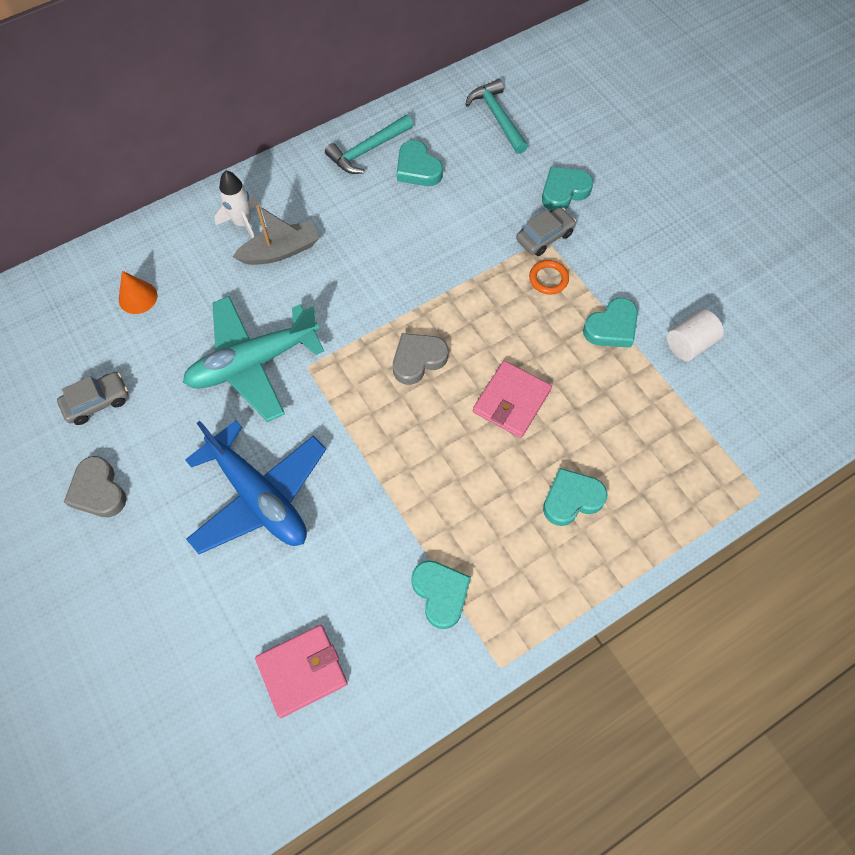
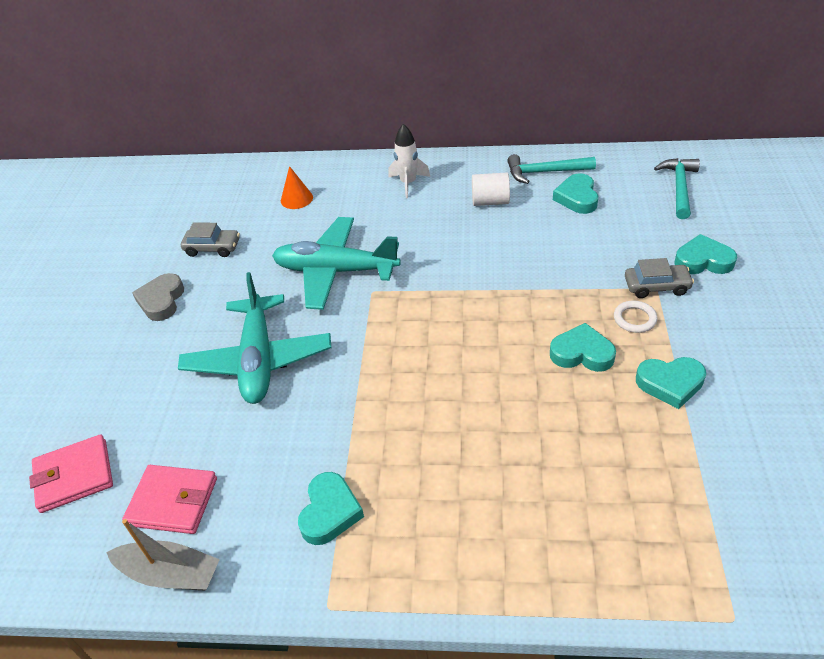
camera: 40 degrees right, 20 degrees down
blue plane [185,420,326,554] -> turquoise plane [178,272,331,404]
grey boat [233,205,319,265] -> grey boat moved to [106,519,220,591]
grey heart [393,333,448,385] -> none
pink wallet [473,361,552,438] -> pink wallet moved to [29,434,113,513]
orange ring [529,260,569,294] -> white ring [614,301,657,333]
turquoise heart [543,468,608,526] -> turquoise heart moved to [550,323,616,372]
white cylinder [667,309,724,361] -> white cylinder moved to [472,172,510,206]

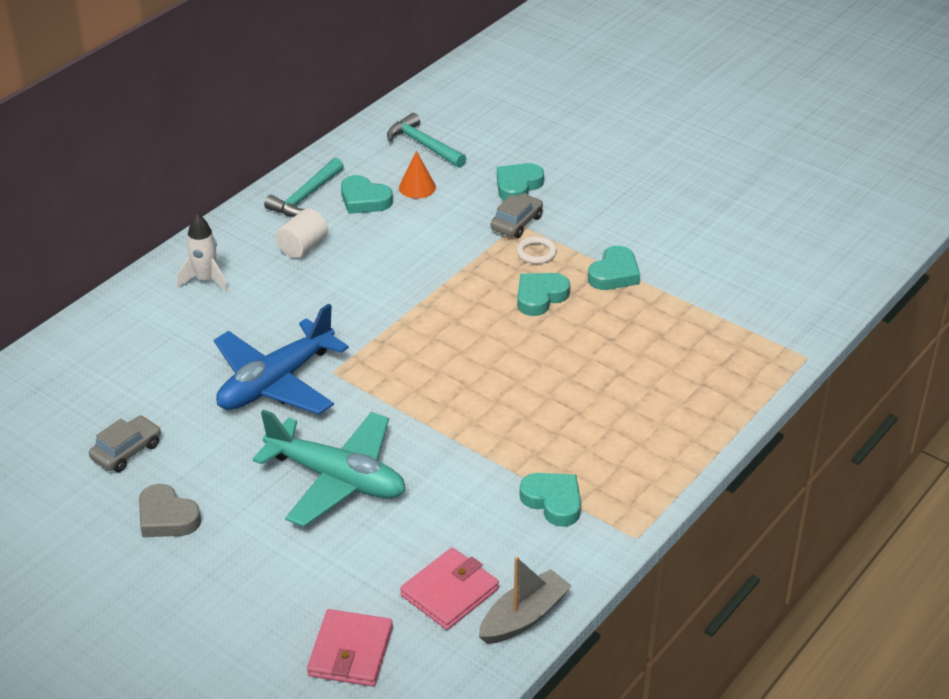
camera: 60 degrees left, 5 degrees down
turquoise plane [272,217,401,310] -> blue plane [214,304,349,415]
orange cone [281,166,313,209] -> orange cone moved to [399,151,436,199]

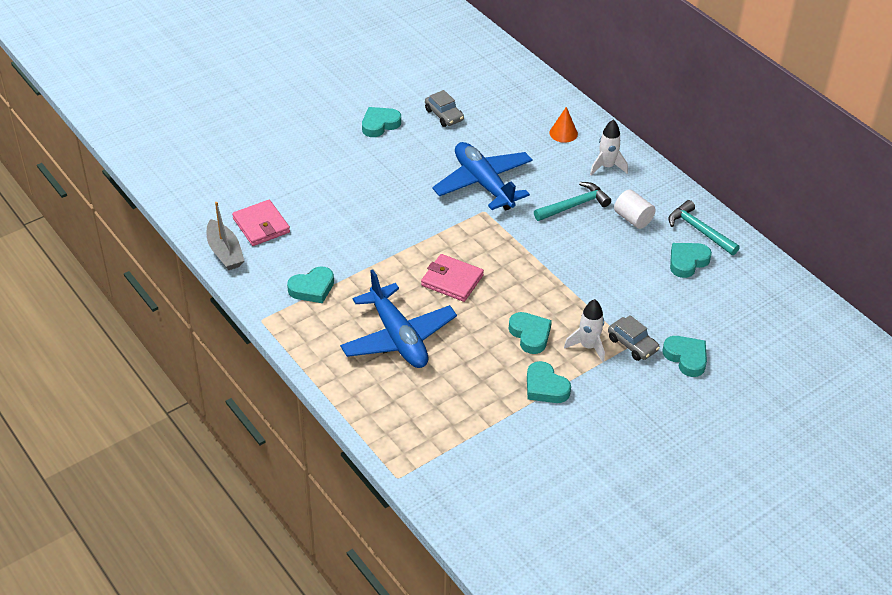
camera: 105 degrees right, 5 degrees up
grey heart [139,484,201,537] -> turquoise heart [362,107,401,137]
turquoise plane [253,410,406,527] -> none
pink wallet [307,609,393,687] -> pink wallet moved to [421,254,484,302]
turquoise hammer [387,113,466,168] -> turquoise hammer moved to [534,182,611,221]
orange cone [399,151,436,199] -> orange cone moved to [549,107,578,143]
white ring [516,236,557,264] -> white rocket [564,299,605,362]
none -> blue plane [340,270,457,368]

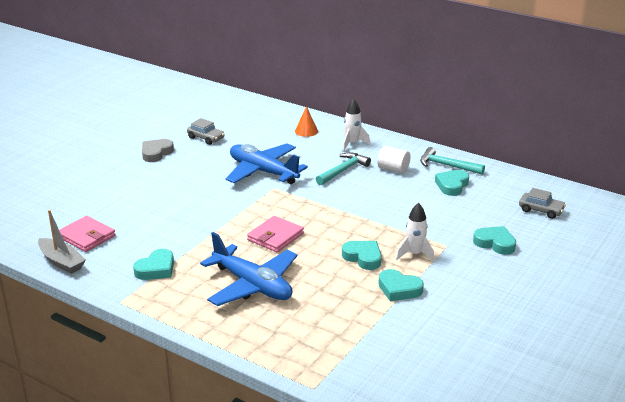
camera: 20 degrees left, 15 degrees down
turquoise heart [362,107,401,137] -> grey heart [142,139,174,162]
pink wallet [421,254,484,302] -> pink wallet turned 60 degrees counterclockwise [247,216,304,252]
grey car [608,315,660,361] -> grey car moved to [519,188,566,219]

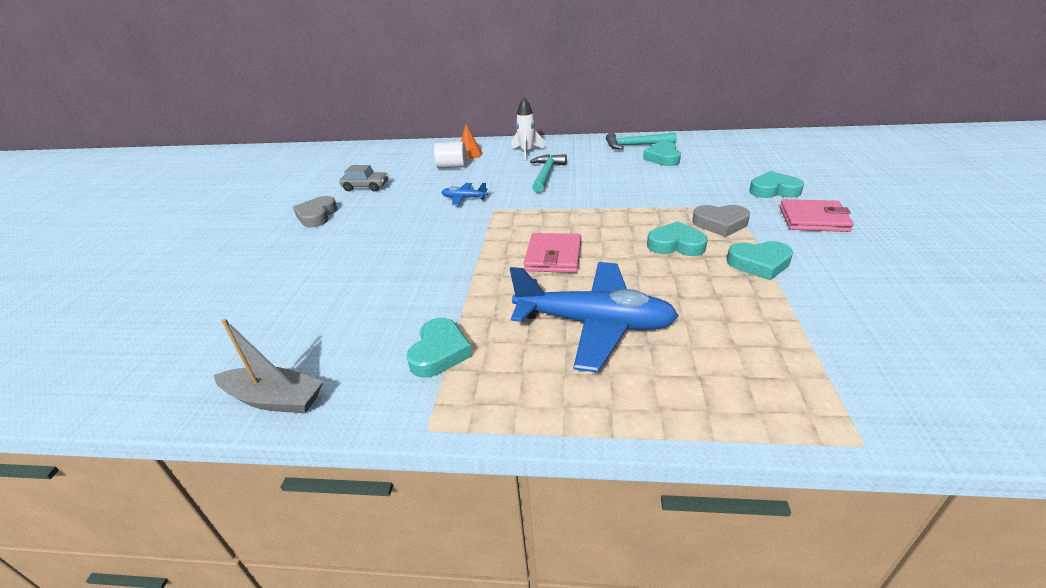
camera: 25 degrees left, 5 degrees up
pink wallet [59,216,115,252] -> pink wallet moved to [780,199,854,232]
blue plane [226,144,308,184] -> blue plane [441,183,487,205], size x0.44
white cylinder [377,146,410,174] -> white cylinder moved to [434,142,467,168]
white rocket [396,203,434,262] -> grey heart [692,205,750,237]
grey car [519,188,566,219] -> none

